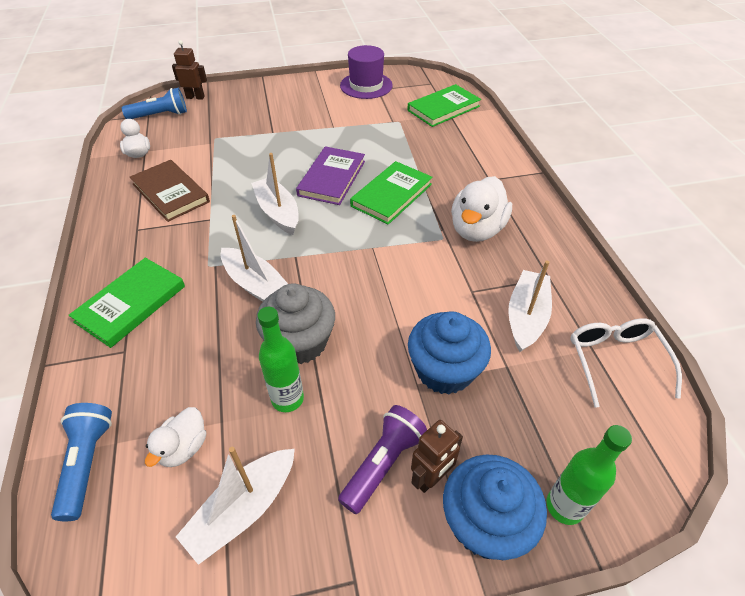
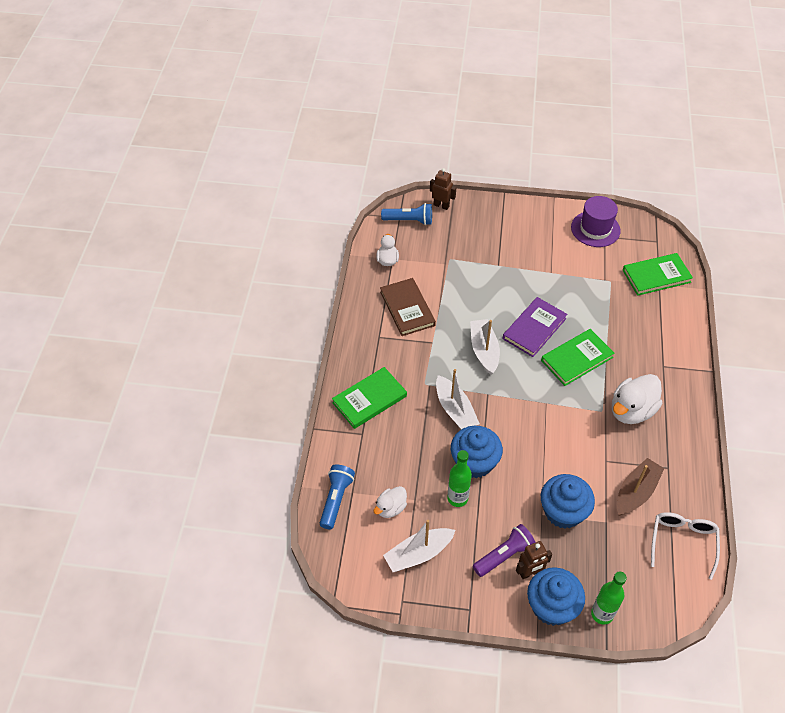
camera: 20 degrees right, 5 degrees up
grey cupcake [256,283,335,364] -> blue cupcake [451,426,503,478]
white boat [508,261,552,352] -> brown boat [617,458,664,516]

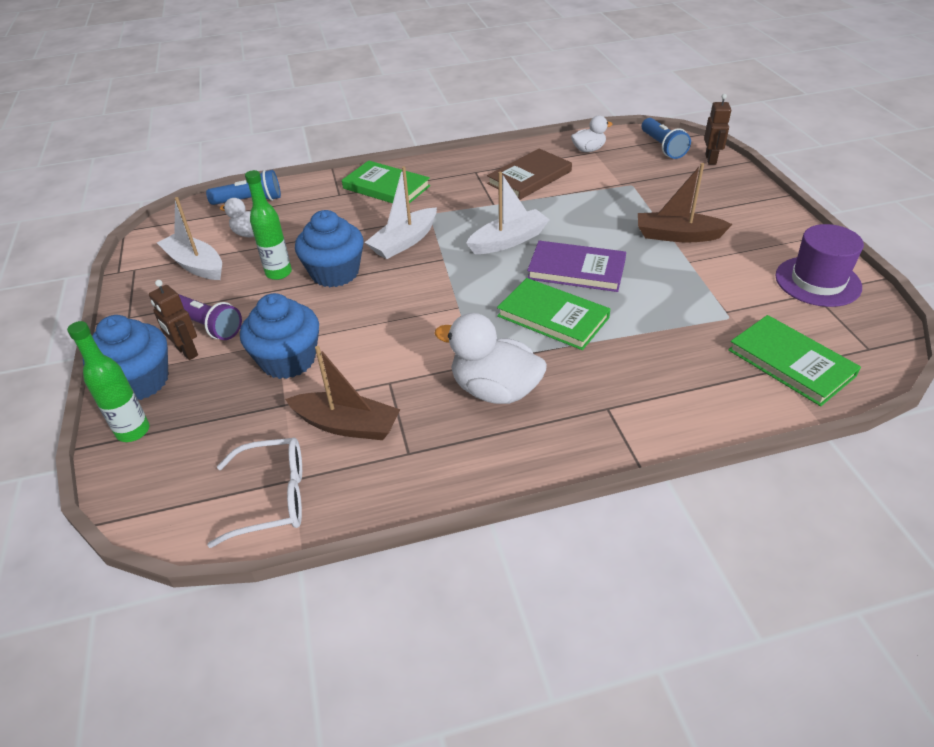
camera: 70 degrees right, 10 degrees down
none -> brown boat [638,163,733,242]

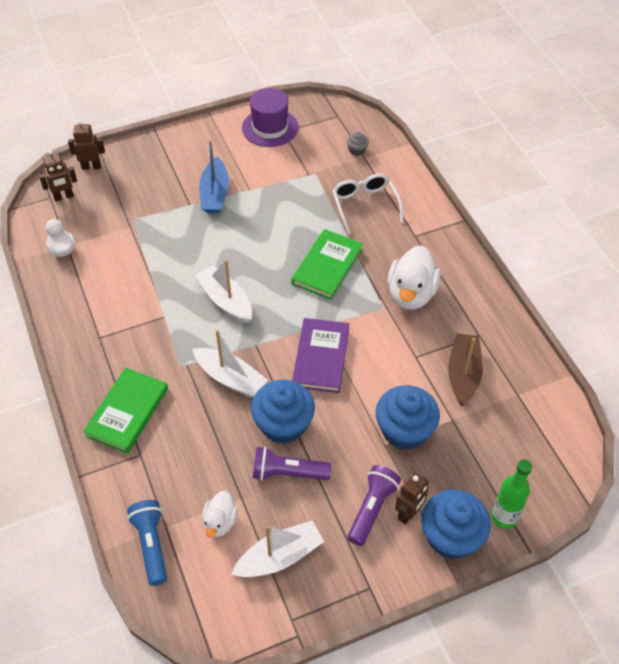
camera: 100 degrees left, 10 degrees up
white boat [157,197,222,280] -> white boat turned 150 degrees counterclockwise [231,521,325,577]
white glasses [207,437,302,548] -> white glasses moved to [332,174,403,234]
green bottle [245,170,292,280] -> purple flashlight [253,447,331,481]
brown book [487,148,572,200] -> none
purple book [527,241,626,292] -> purple book moved to [292,318,349,393]
brown boat [638,163,733,242] -> blue boat [199,140,229,213]
blue flashlight [642,118,691,159] -> brown robot [39,150,77,201]
green book [728,315,861,406] -> grey cupcake [347,132,369,156]

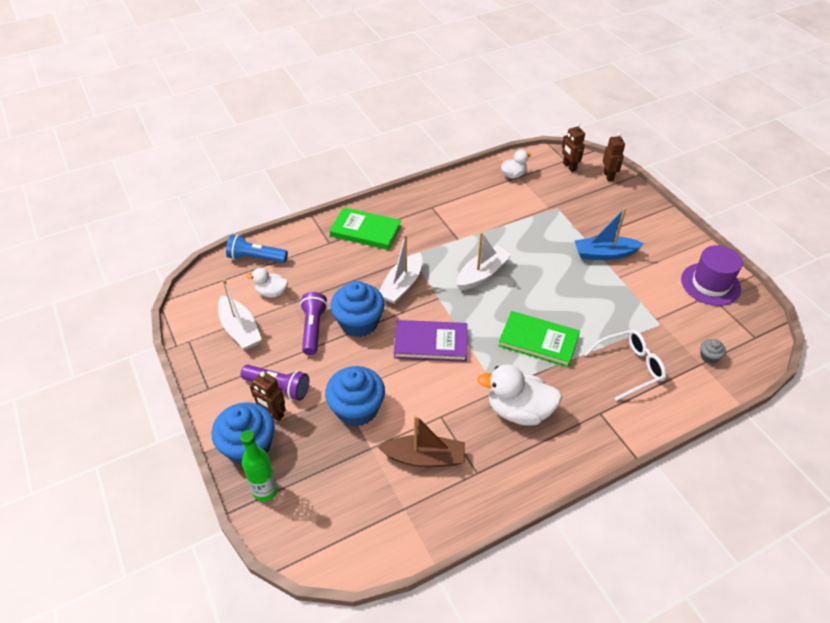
camera: 85 degrees right, 5 degrees down
blue flashlight [127,500,167,586] -> blue flashlight turned 150 degrees counterclockwise [226,235,288,263]

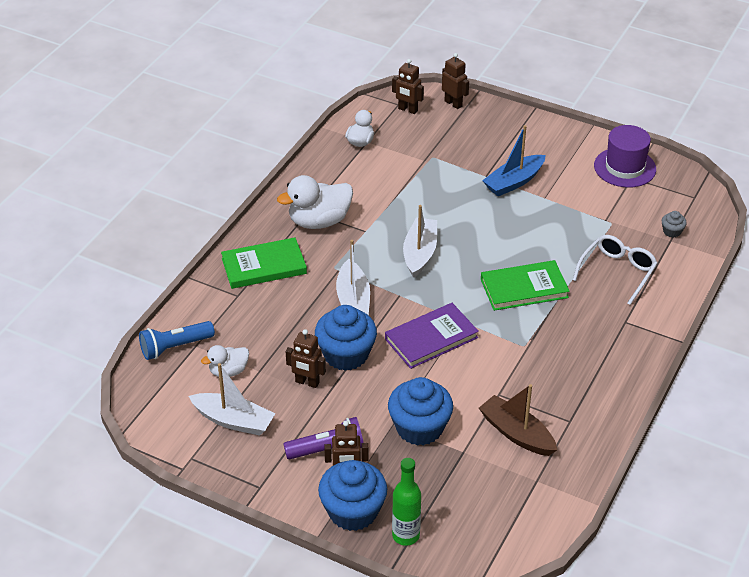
camera: 35 degrees left, 5 degrees down
purple flashlight [300,292,328,355] -> brown robot [286,329,326,388]
brown boat [378,415,465,467] -> brown boat turned 105 degrees counterclockwise [479,384,557,456]
white duck [477,364,562,426] -> white duck moved to [277,175,353,229]

